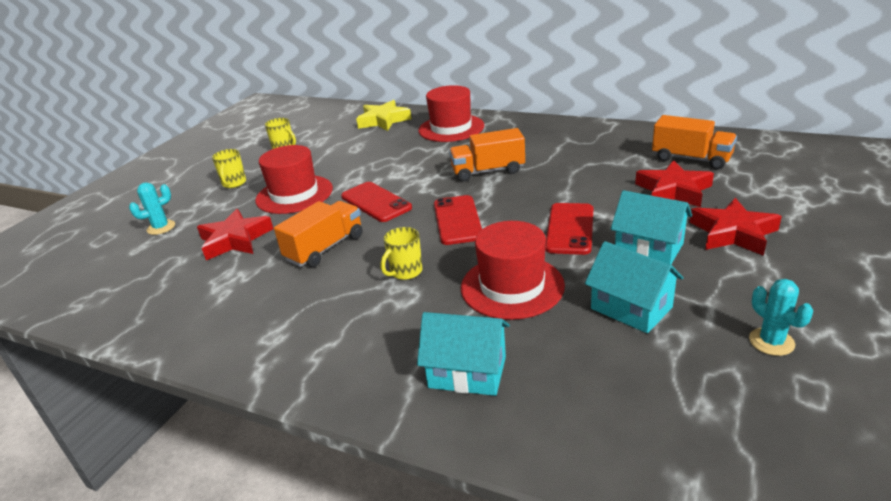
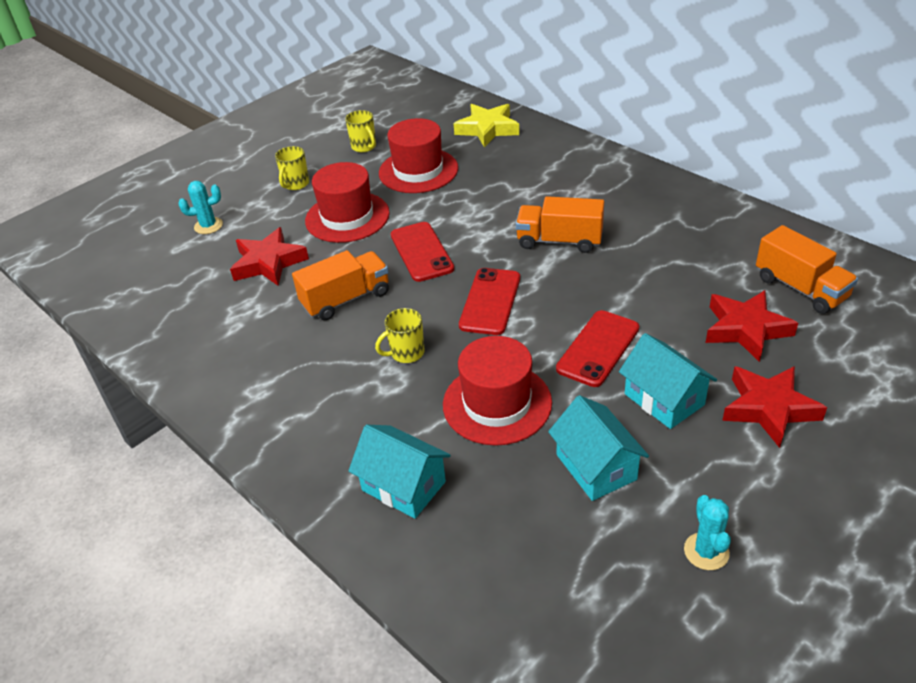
camera: 20 degrees right, 10 degrees up
red hat [418,85,484,142] -> red hat moved to [379,118,458,193]

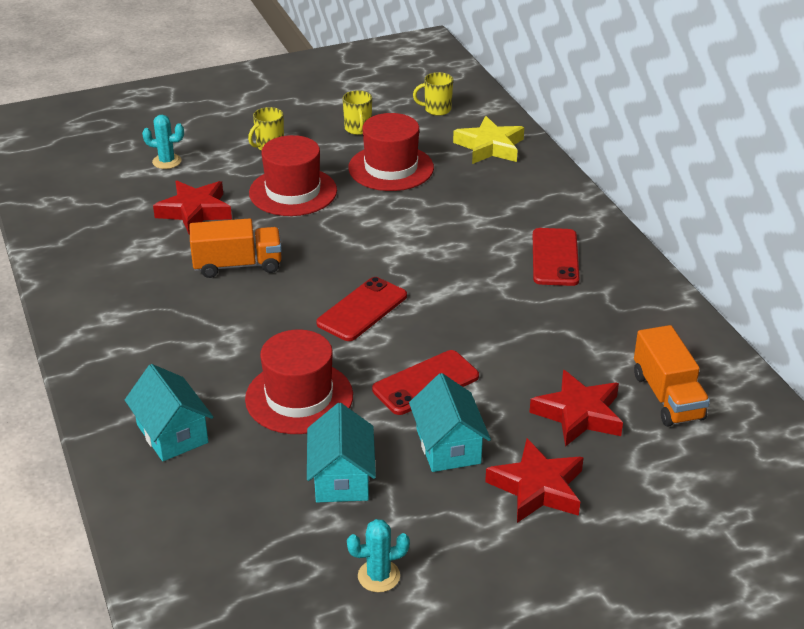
camera: 20 degrees right, 5 degrees down
yellow mug [375,308,425,363] -> yellow mug moved to [413,72,453,116]
red phone [391,222,454,282] -> red phone moved to [533,228,579,286]
orange truck [516,196,604,253] -> none
turquoise cactus [684,495,731,570] -> turquoise cactus turned 60 degrees clockwise [347,519,410,592]

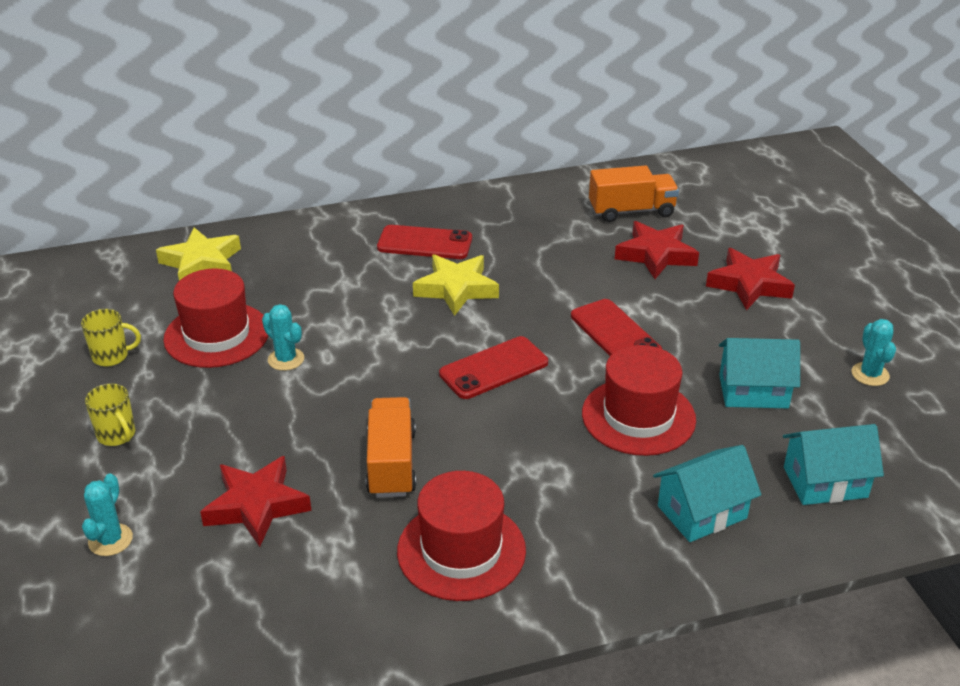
camera: 85 degrees left, 0 degrees up
red hat [249,135,337,216] -> red hat moved to [397,471,526,601]
red phone [316,277,407,341] -> red phone turned 75 degrees counterclockwise [439,336,548,399]
turquoise house [409,373,491,472] -> turquoise house moved to [783,424,884,505]
yellow mug [413,72,453,116] -> none
none -> turquoise cactus [262,304,304,371]
none -> yellow star [413,254,499,316]

